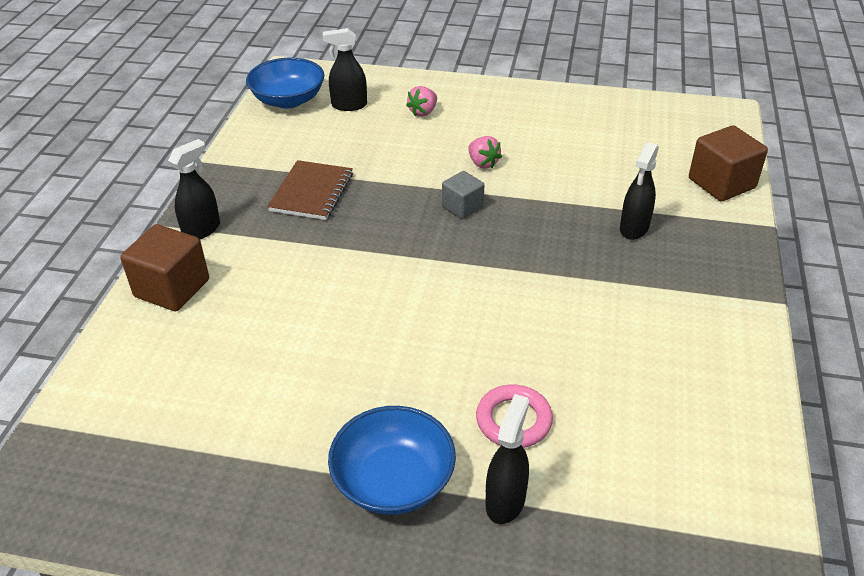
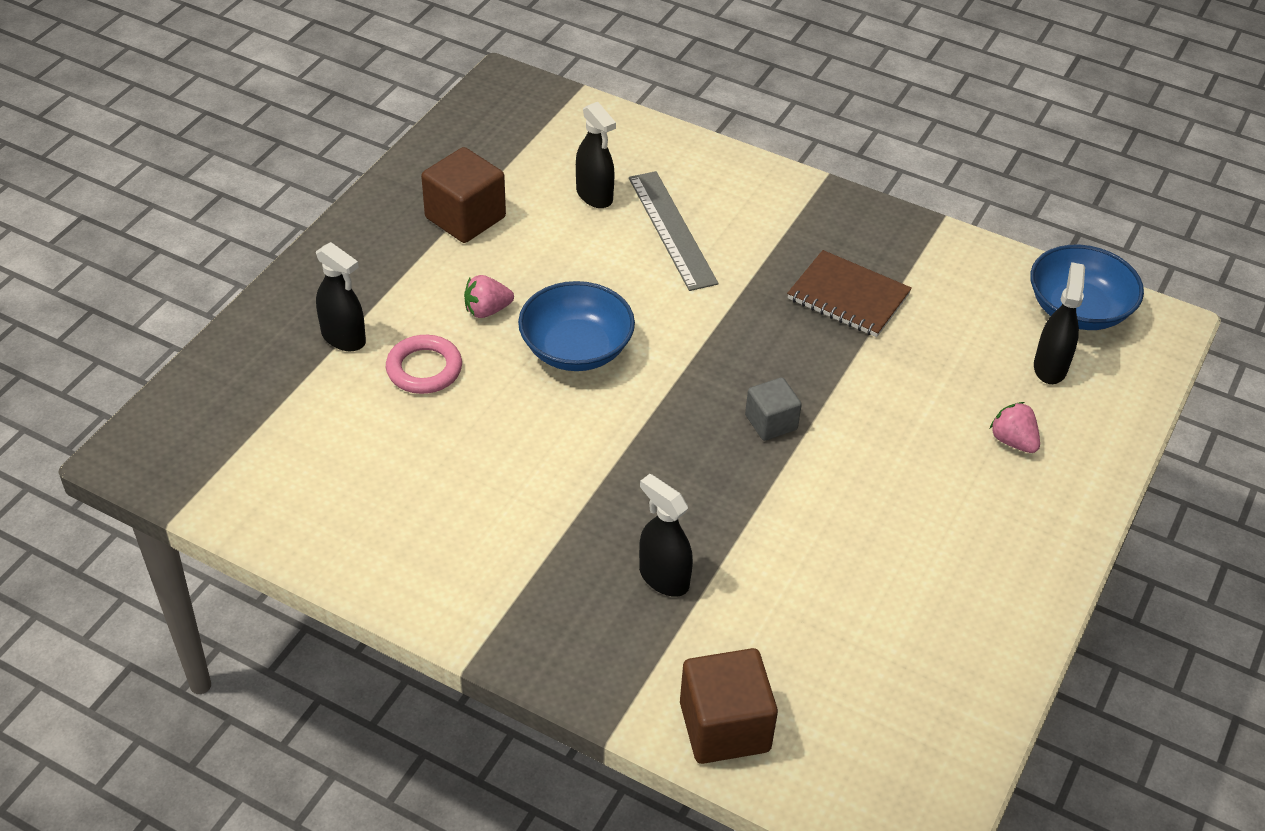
camera: 105 degrees right, 5 degrees up
brown cube [120,224,209,311] -> brown cube moved to [421,147,506,243]
black spray bottle [168,139,220,239] -> black spray bottle moved to [576,102,616,208]
blue bowl [328,406,456,515] -> blue bowl moved to [518,281,635,371]
pink strawberry [468,136,502,169] -> pink strawberry moved to [464,275,514,318]
none -> grey ruler [629,171,718,291]

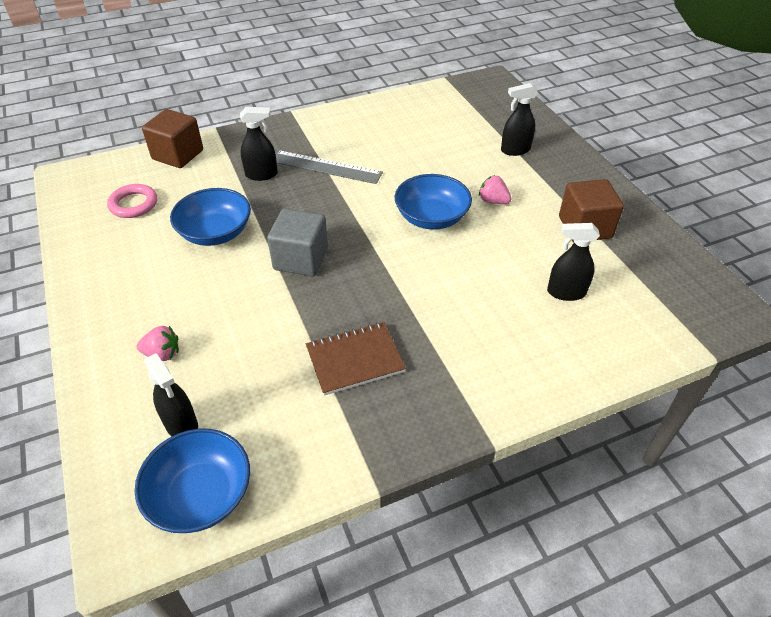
camera: 130 degrees right, 0 degrees up
pink ring [386,335,462,394] -> pink ring moved to [107,184,157,218]
pink strawberry [464,275,514,318] -> pink strawberry turned 75 degrees counterclockwise [479,175,511,204]
grey ruler [629,171,718,291] -> grey ruler moved to [275,150,383,184]
grey cube [745,377,802,441] -> grey cube [267,209,328,276], size x1.64
none -> blue bowl [170,188,251,246]

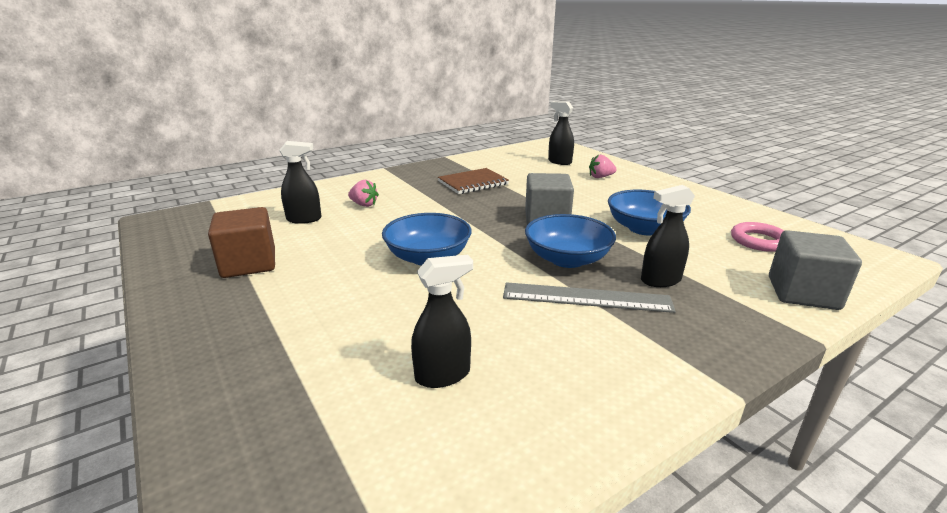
camera: 170 degrees right, 20 degrees down
blue bowl [135,428,250,533] -> blue bowl moved to [525,214,616,268]
brown cube [142,109,203,168] -> grey cube [769,230,862,310]
pink strawberry [479,175,511,204] -> pink strawberry moved to [348,180,379,207]
black spray bottle [501,83,538,156] -> black spray bottle moved to [411,255,473,388]

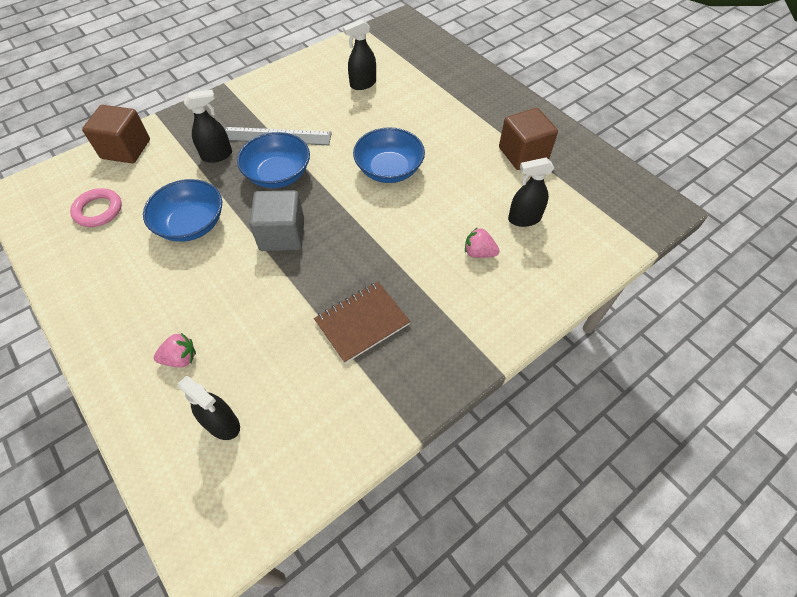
camera: 175 degrees right, 30 degrees up
grey cube [769,230,862,310] -> brown cube [82,105,150,163]

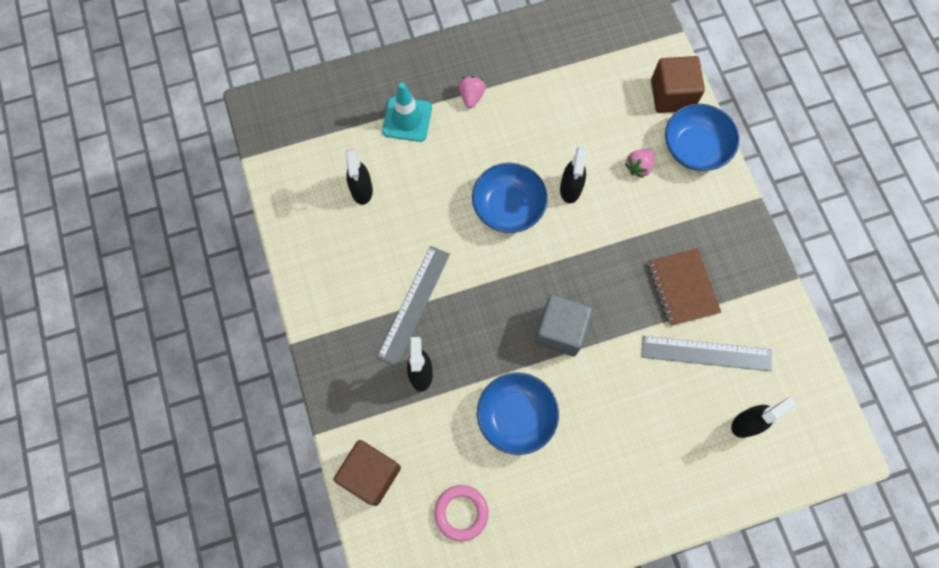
camera: 70 degrees left, 15 degrees up
pink strawberry [154,333,196,367] -> pink strawberry moved to [459,76,486,108]
blue bowl [237,132,310,188] -> blue bowl moved to [665,104,739,171]
brown cube [499,108,558,170] -> brown cube moved to [651,56,705,113]
black spray bottle [508,157,554,227] -> black spray bottle moved to [560,146,587,203]
none -> turquoise traffic cone [382,82,432,142]
none -> grey ruler [641,336,772,371]

